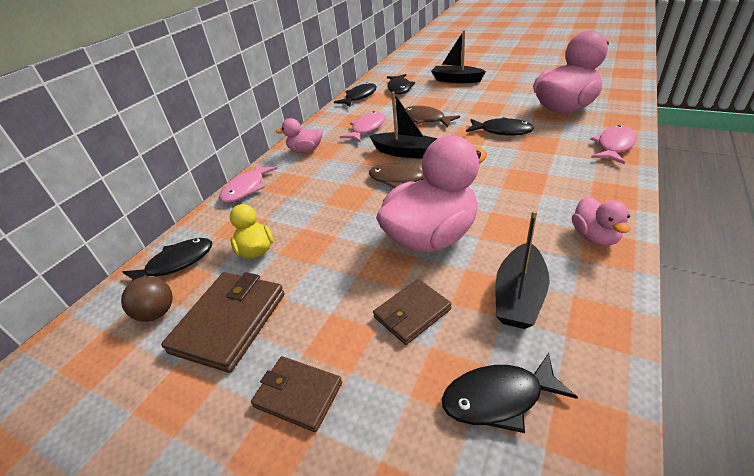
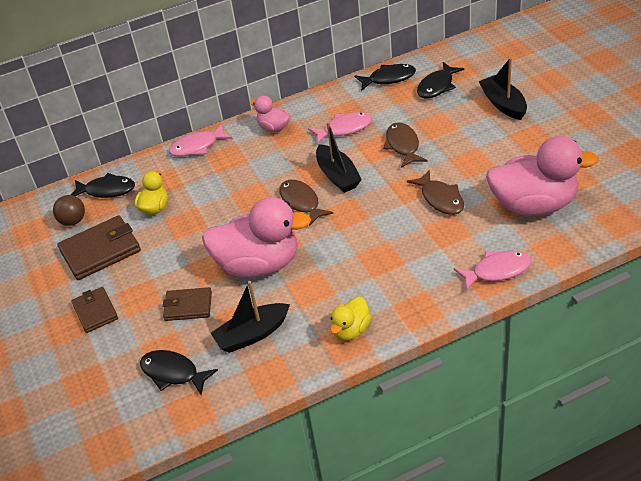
camera: 40 degrees right, 5 degrees up
black fish [466,117,534,136] -> brown fish [407,170,464,215]
pink duck [572,196,630,246] -> yellow duck [330,296,371,341]

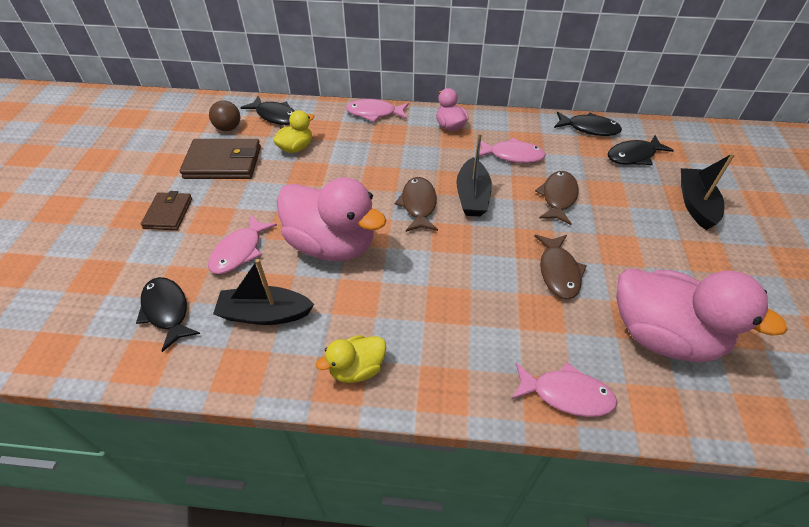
camera: 25 degrees right, 5 degrees up
brown wallet [163,287,212,321] -> pink fish [208,215,277,274]

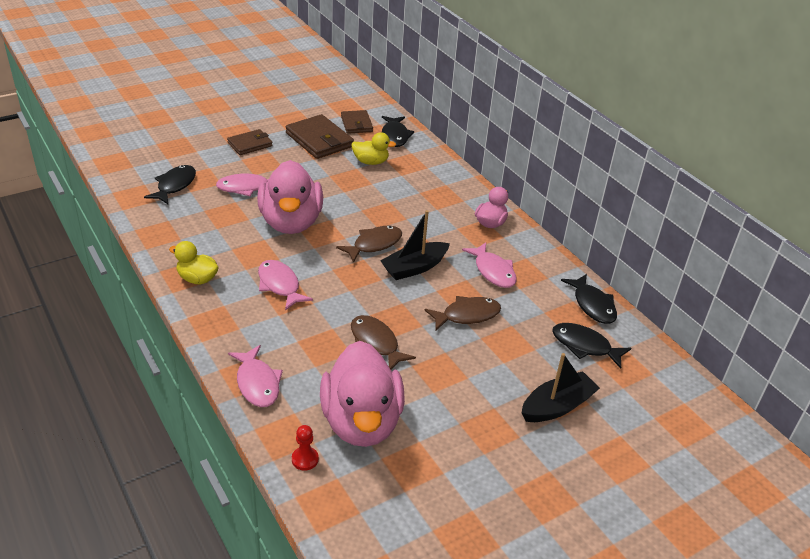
camera: 50 degrees right, 10 degrees down
brown ball [209,100,240,131] -> brown wallet [341,110,373,134]
black boat [213,259,314,325] -> none
pink fish [346,99,409,122] -> pink fish moved to [258,260,313,310]
brown fish [535,235,587,299] -> brown fish turned 90 degrees clockwise [351,315,416,370]
none -> red pawn [292,425,319,471]

